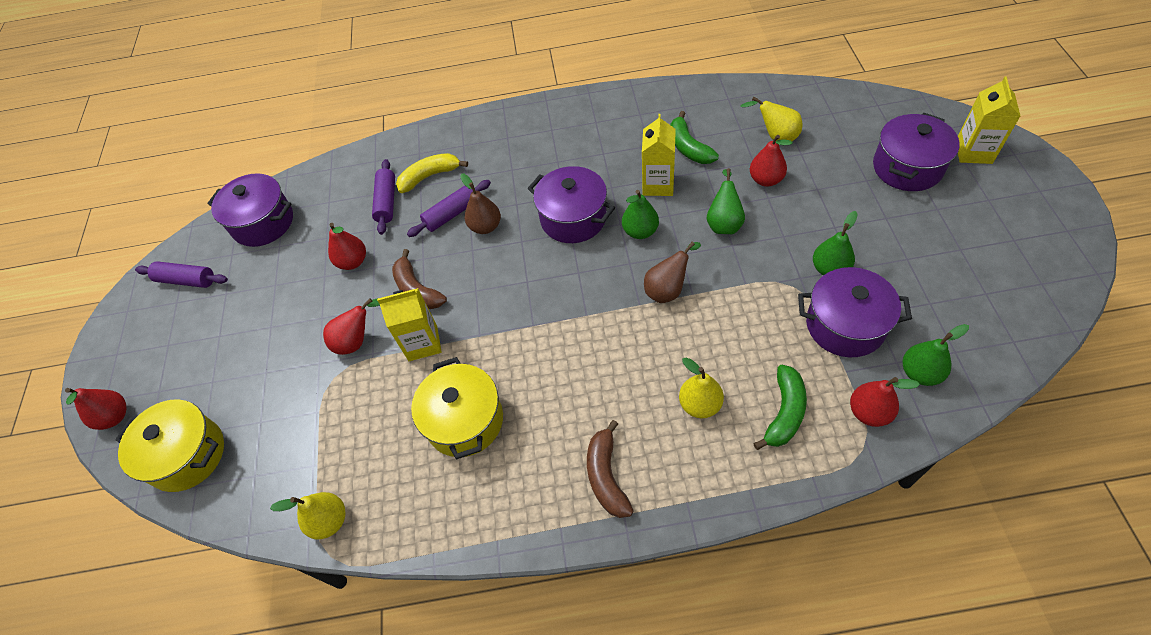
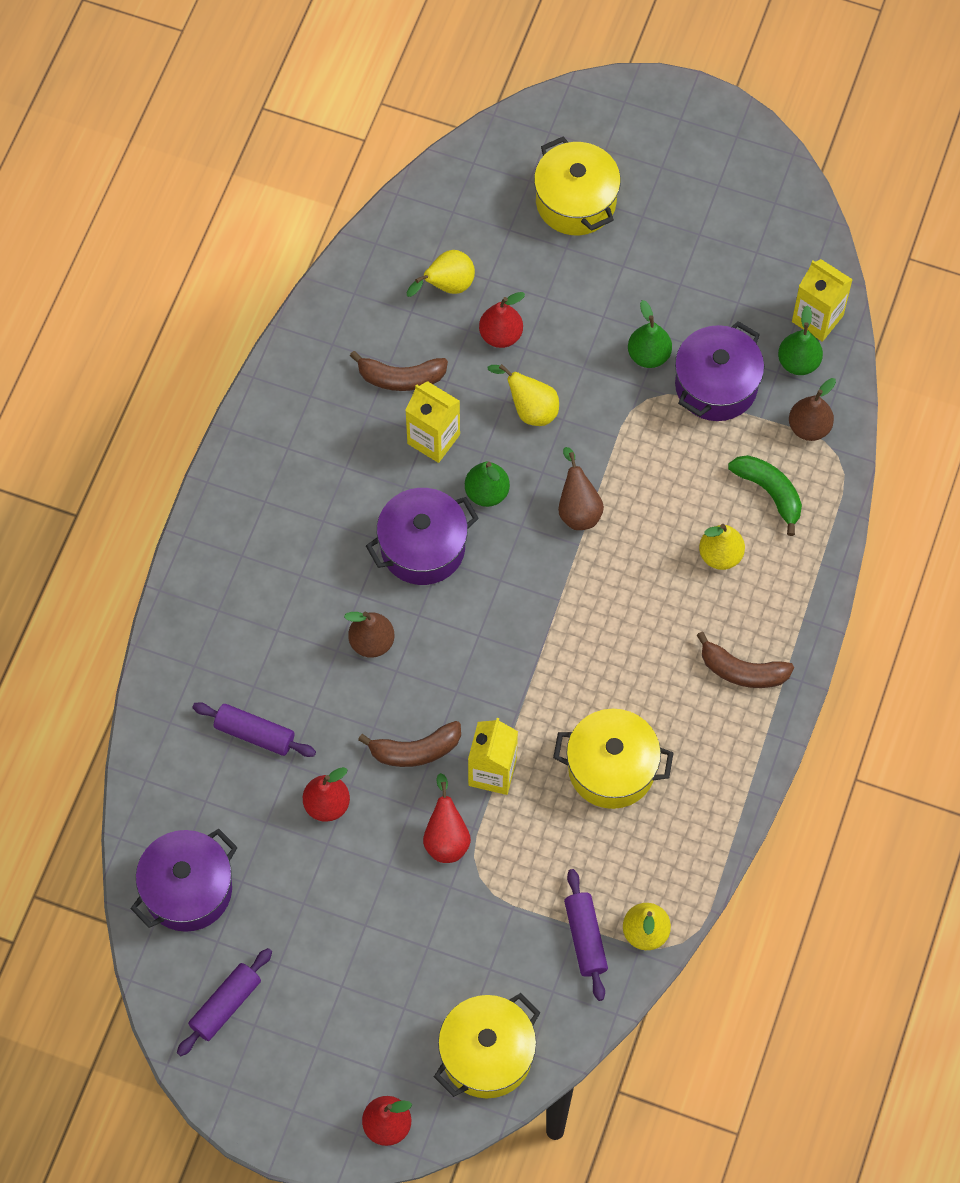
camera: 70 degrees left, 10 degrees up
yellow banana [396,153,468,193] -> none
purple rolling pin [407,180,491,237] -> purple rolling pin moved to [564,869,608,1001]
green banana [670,111,719,164] -> brown banana [350,351,448,391]
green pear [707,168,745,234] -> yellow pear [488,364,559,426]
red pear [850,377,920,427] -> brown pear [789,378,836,441]
purple pot [873,113,960,191] -> yellow pot [534,137,621,235]
yellow carton [958,76,1020,164] -> yellow carton moved to [792,259,853,342]

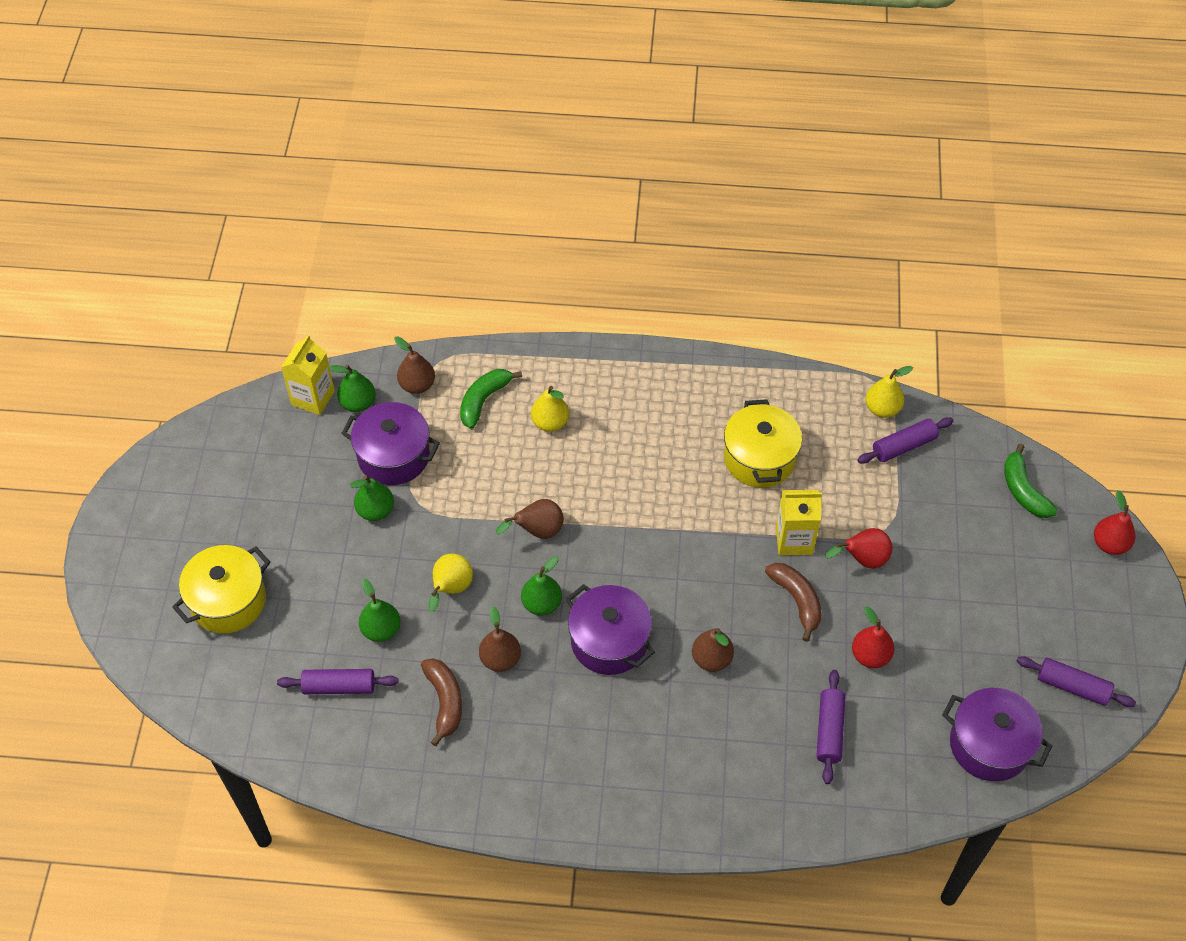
camera: 105 degrees left, 10 degrees down
yellow carton [405,381,460,463] -> brown pear [479,606,521,672]
yellow pear [407,250,475,297] -> purple rolling pin [277,669,399,694]
yellow pot [434,993,541,1098] -> green banana [1004,443,1058,518]
red pear [479,292,525,348] -> green pear [359,579,401,642]
brown banana [696,632,794,688] -> none

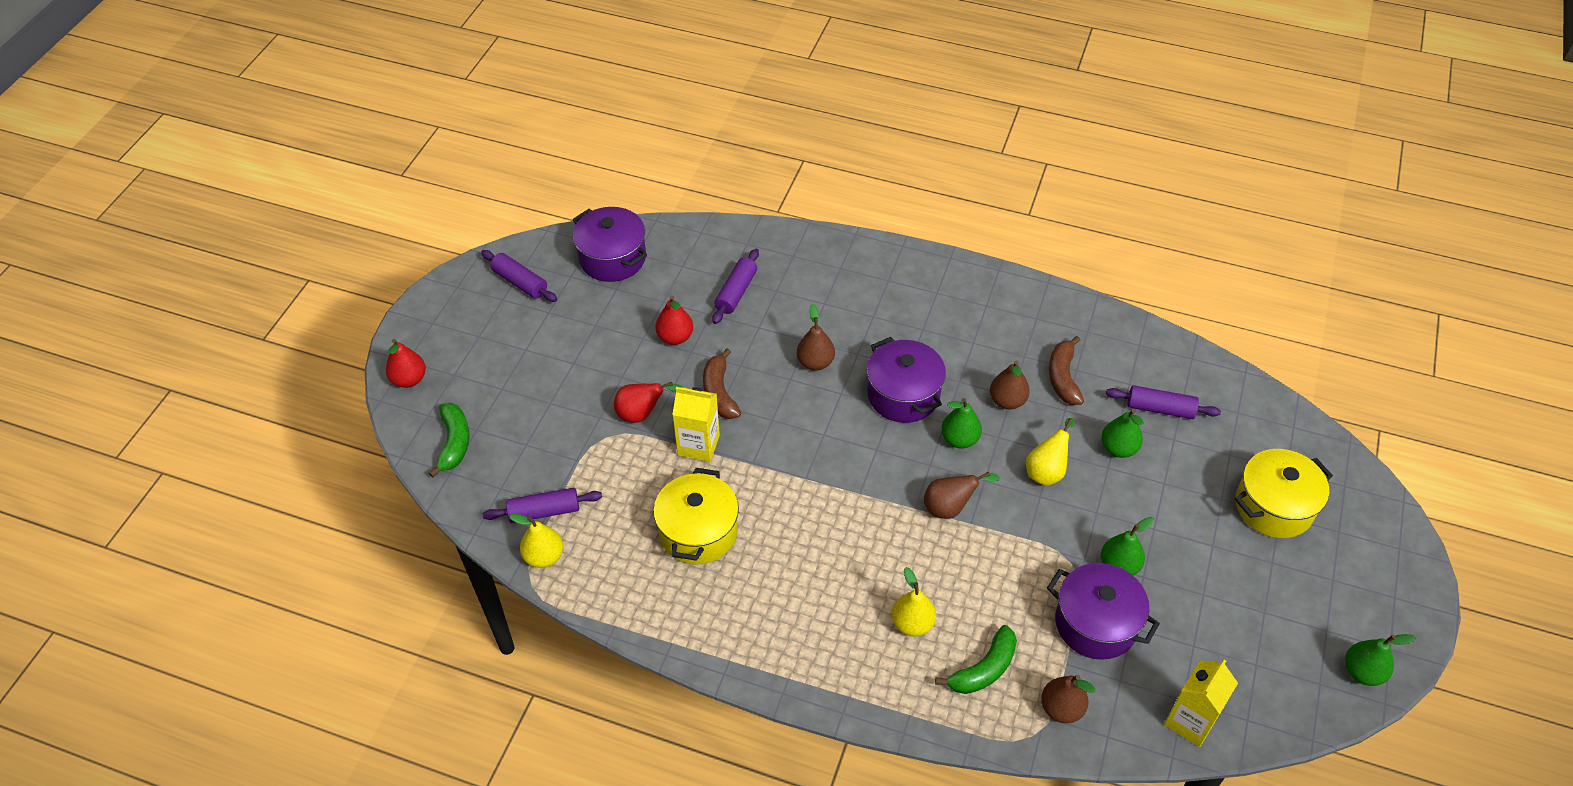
camera: 165 degrees left, 5 degrees down
green pear [329,364,376,412] -> green pear moved to [1345,634,1416,686]

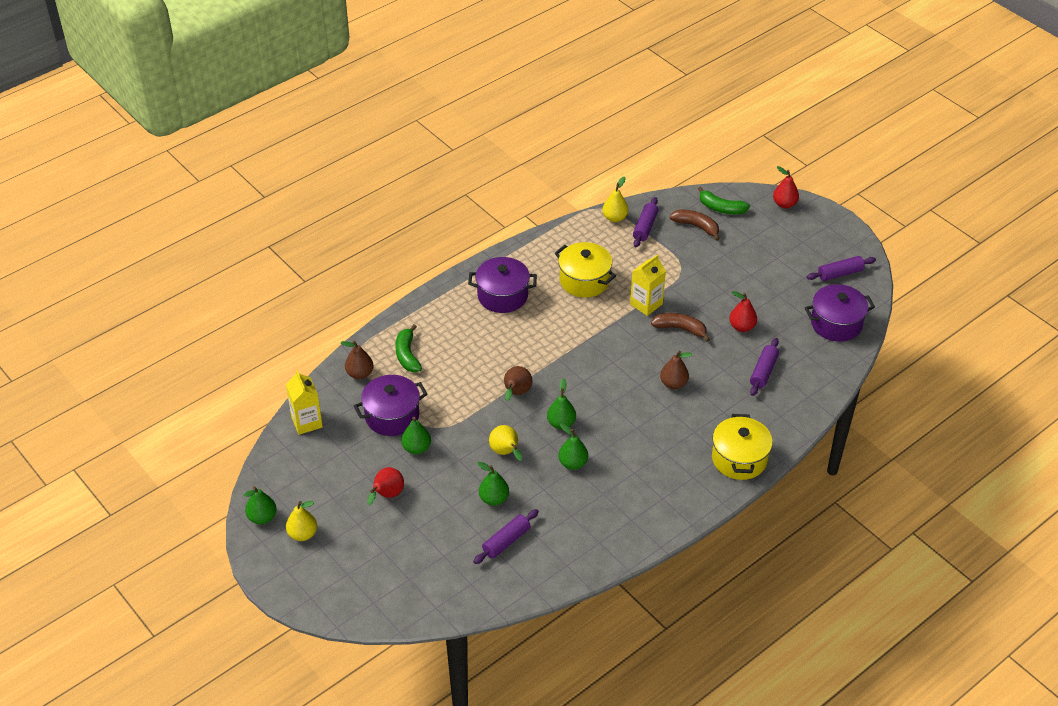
camera: 120 degrees right, 5 degrees down
red pear [614,382,683,423] -> red pear moved to [367,467,404,505]
purple rolling pin [712,249,759,324] -> purple rolling pin turned 60 degrees clockwise [750,338,779,396]
purple pot [867,337,946,423] -> purple pot moved to [468,257,537,313]
yellow pear [892,567,936,637] -> yellow pear moved to [286,501,317,541]
brown pear [990,360,1030,409] -> green pear [558,423,588,470]
brown banana [1049,336,1084,405] -> brown banana moved to [670,210,720,241]
yellow pot [1235,449,1333,538] -> yellow pot moved to [712,414,773,480]

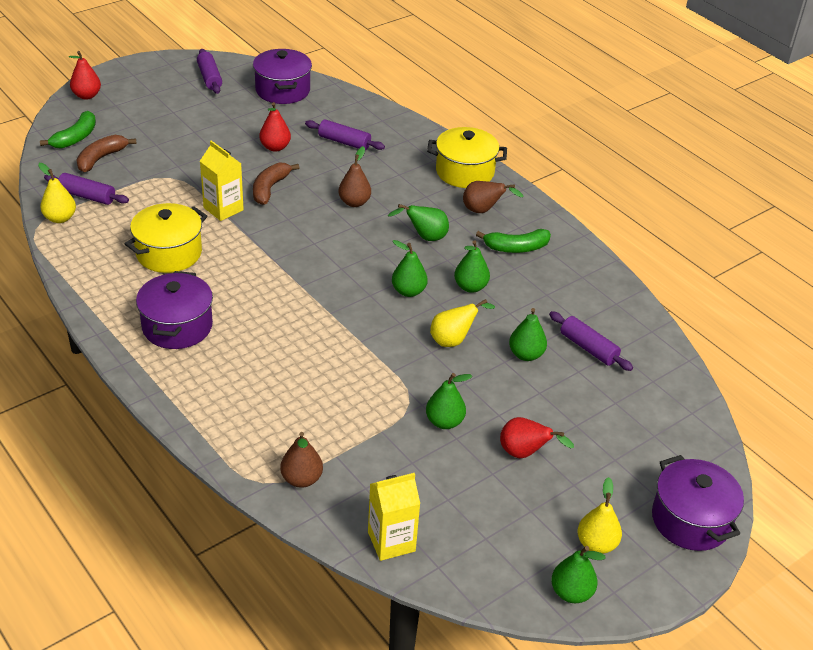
camera: 90 degrees left, 5 degrees down
purple pot [354,375,428,436] -> purple pot moved to [652,455,744,551]
green banana [395,324,422,372] -> green banana moved to [476,229,551,253]
brown pear [504,366,532,401] -> brown pear moved to [463,181,524,213]
none -> green pear [388,204,449,241]

